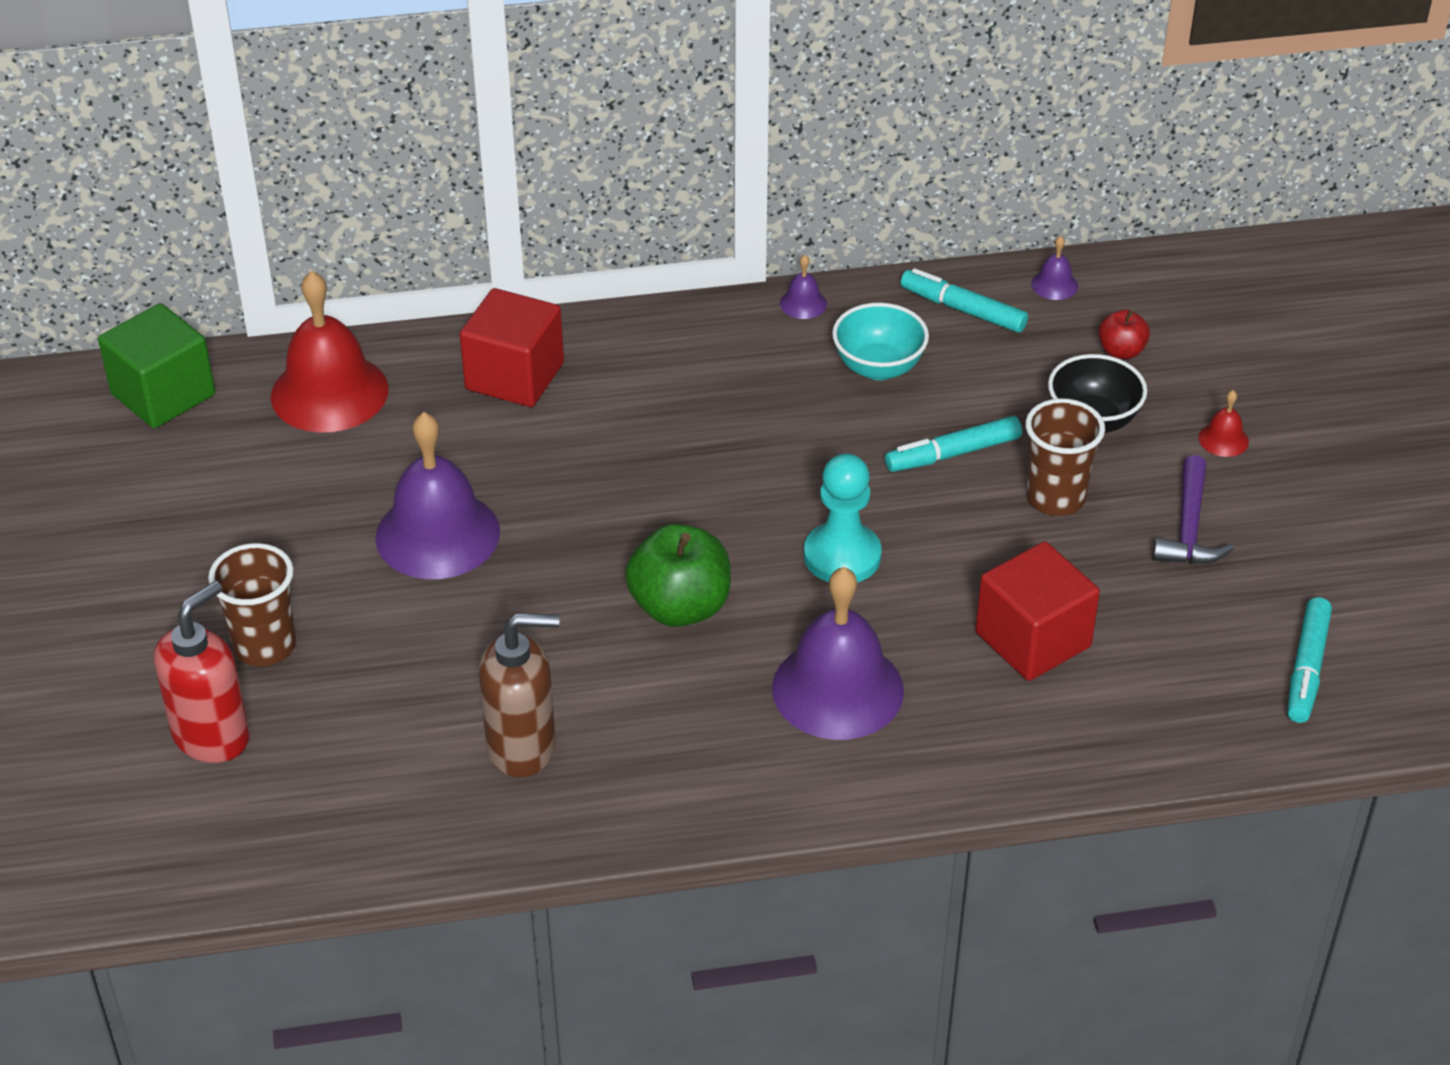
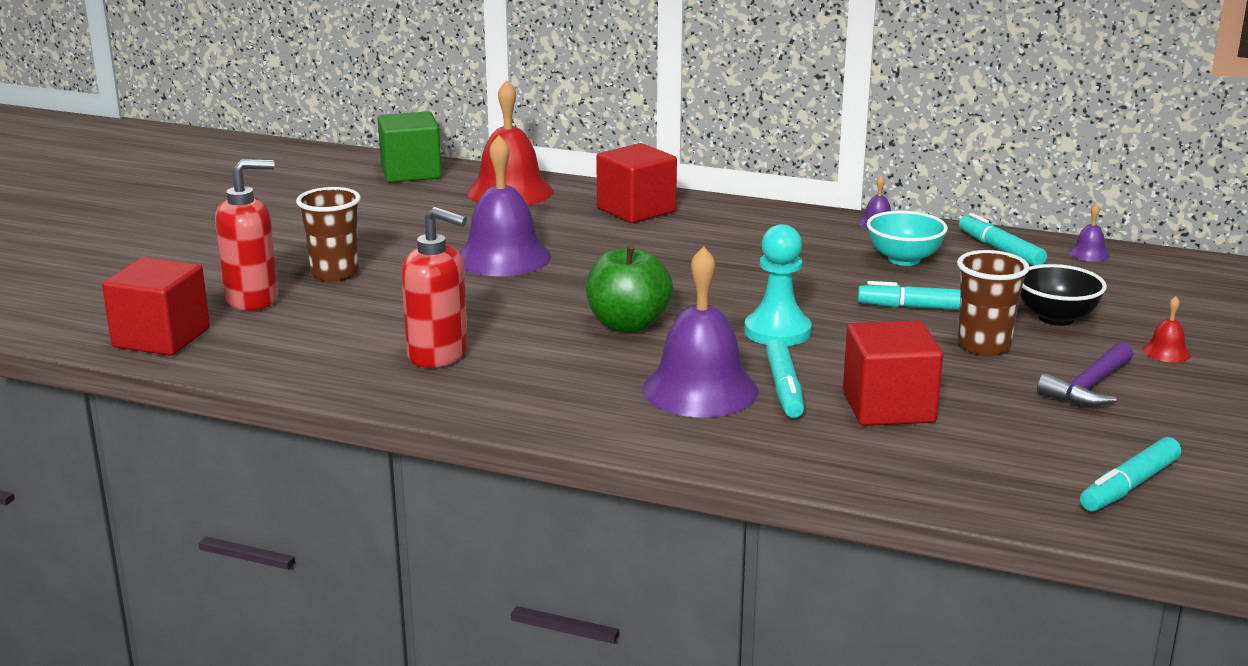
camera: 30 degrees right, 20 degrees down
brown soap dispenser [479,613,559,777] -> red soap dispenser [401,207,468,368]
red apple [1099,310,1150,359] -> none
none -> red cube [102,257,210,356]
none -> turquoise marker [766,339,804,418]

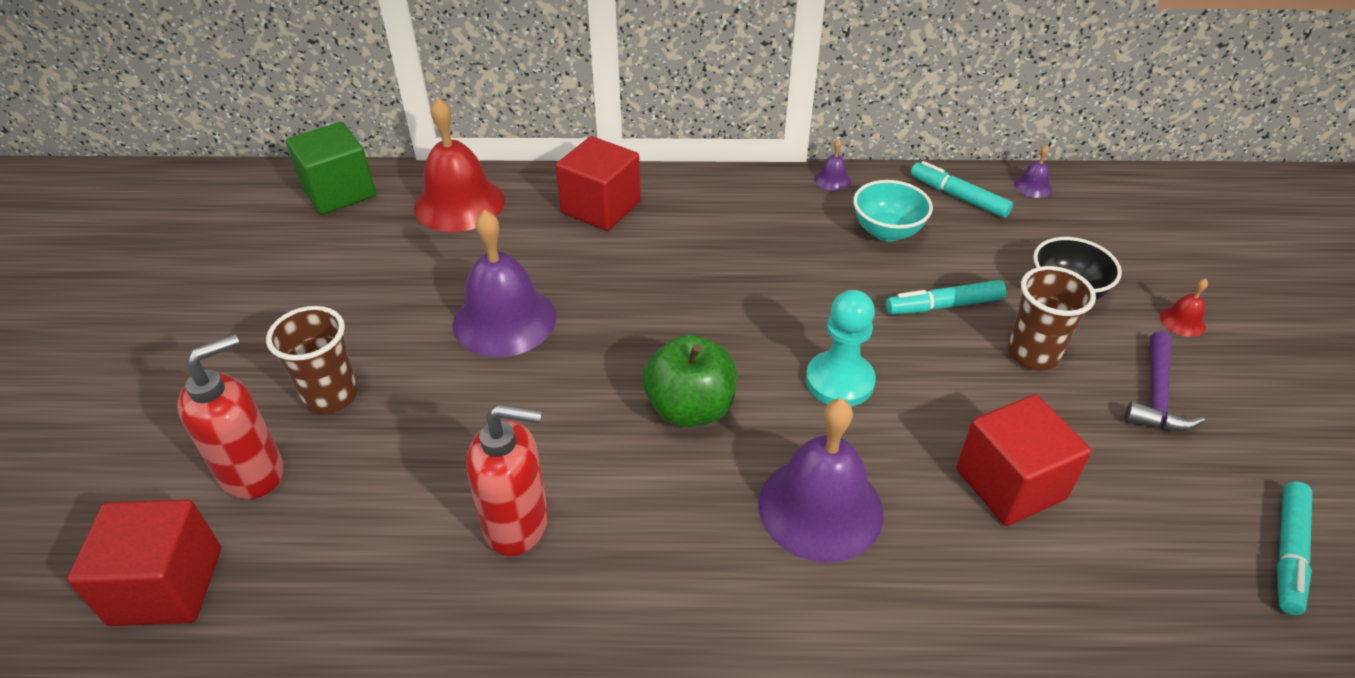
camera: 20 degrees left, 20 degrees up
turquoise marker [766,339,804,418] -> none

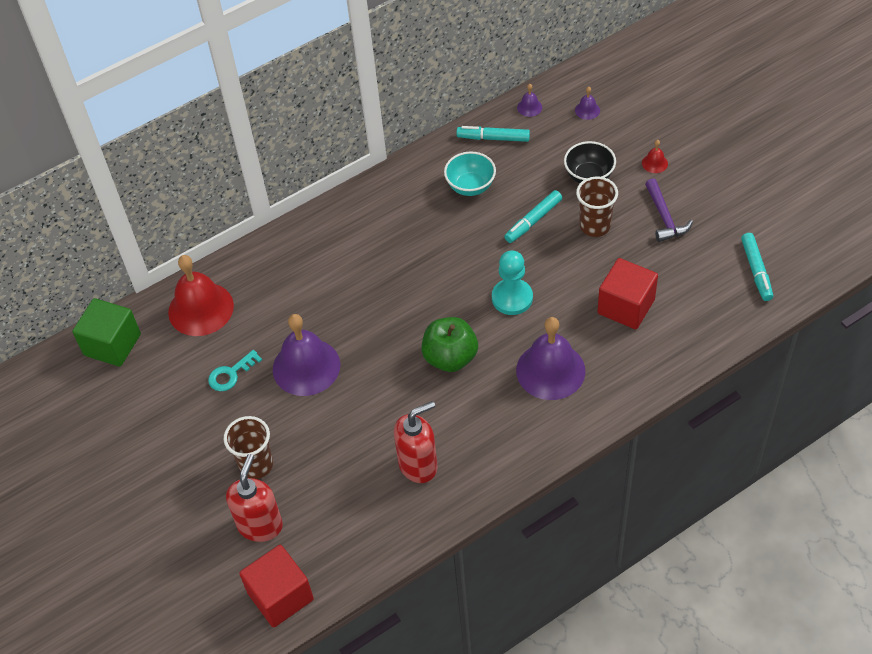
camera: 30 degrees left, 10 degrees up
red cube [556,136,641,231] -> none
purple bell [815,138,851,191] -> purple bell moved to [575,87,600,120]
none -> turquoise key [208,350,262,391]

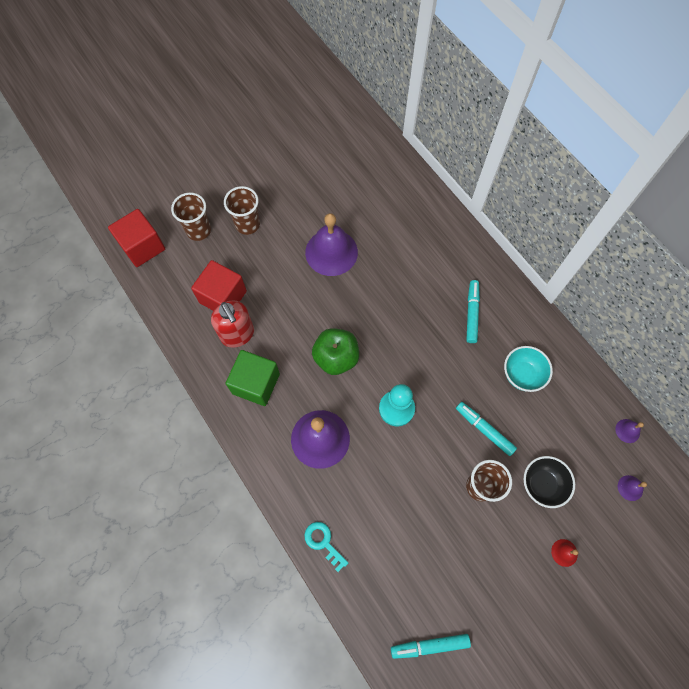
camera: 85 degrees right, 15 degrees up
green cube [72,298,141,367] -> green cube moved to [226,350,280,406]
red bell [168,255,234,336] -> none
turquoise key [208,350,262,391] -> turquoise key moved to [304,522,348,572]
red soap dispenser [226,454,283,542] -> brown cup [171,193,211,241]
turquoise marker [456,126,530,142] -> turquoise marker moved to [466,280,480,343]
red cube [598,258,658,329] -> red cube moved to [191,260,247,311]
purple hammer [645,178,693,242] -> none

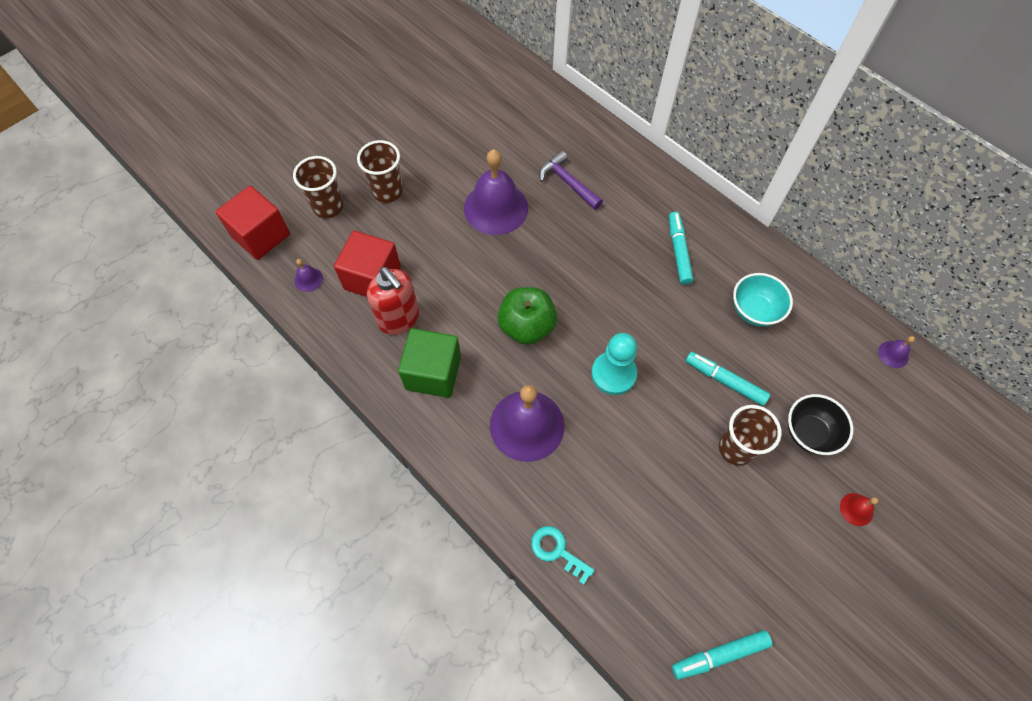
camera: 10 degrees left, 5 degrees down
purple bell [618,475,647,501] -> purple bell moved to [294,259,323,292]
none -> purple hammer [539,151,603,210]

